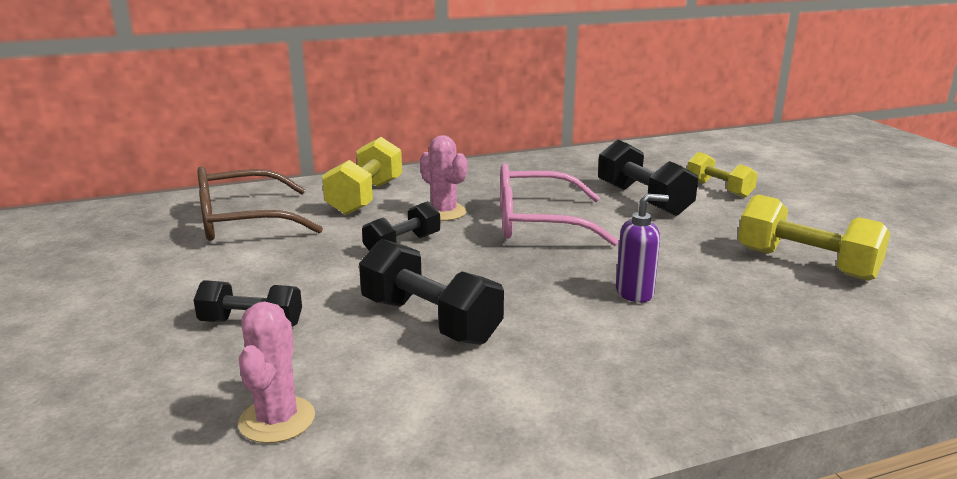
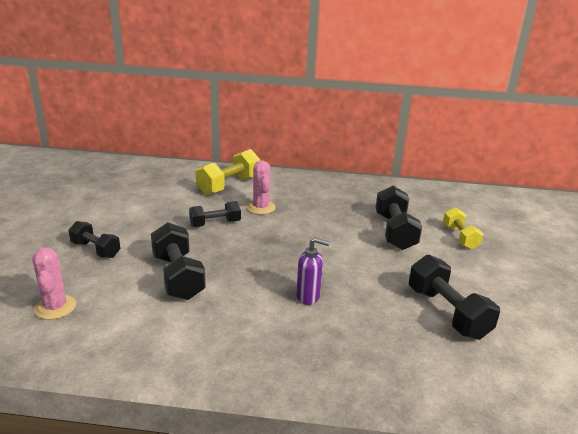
camera: 25 degrees right, 5 degrees up
brown glasses [197,166,323,241] -> none
pink cactus [238,302,315,443] -> pink cactus turned 45 degrees counterclockwise [32,247,76,320]
pink glasses [500,163,619,246] -> none
yellow dumbbell [738,194,890,281] -> black dumbbell [409,255,500,340]

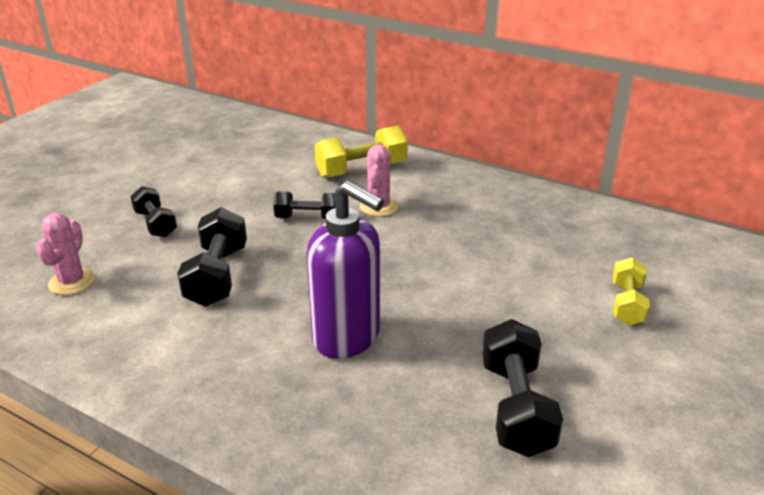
camera: 25 degrees right, 5 degrees up
purple soap dispenser [296,238,329,305] -> purple soap dispenser [307,181,384,359], size x1.95
black dumbbell [376,185,422,250] -> none

